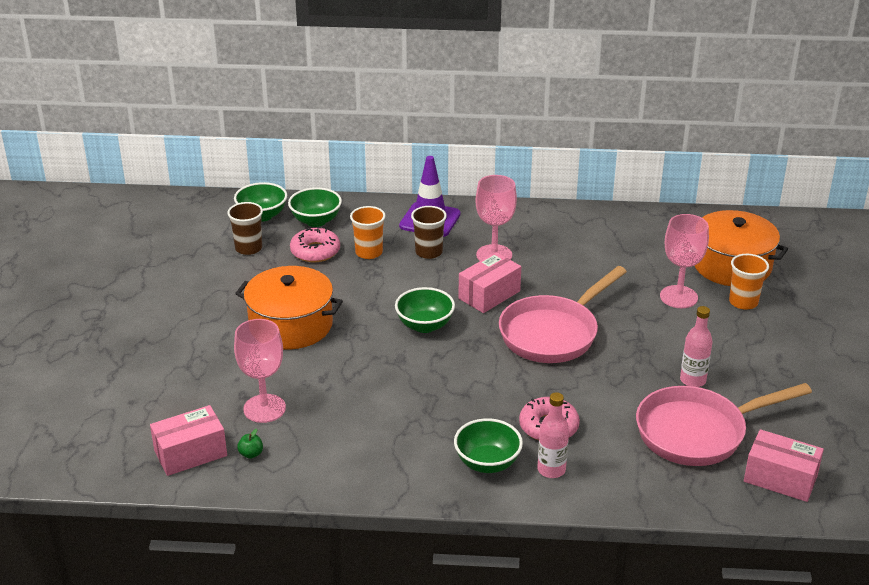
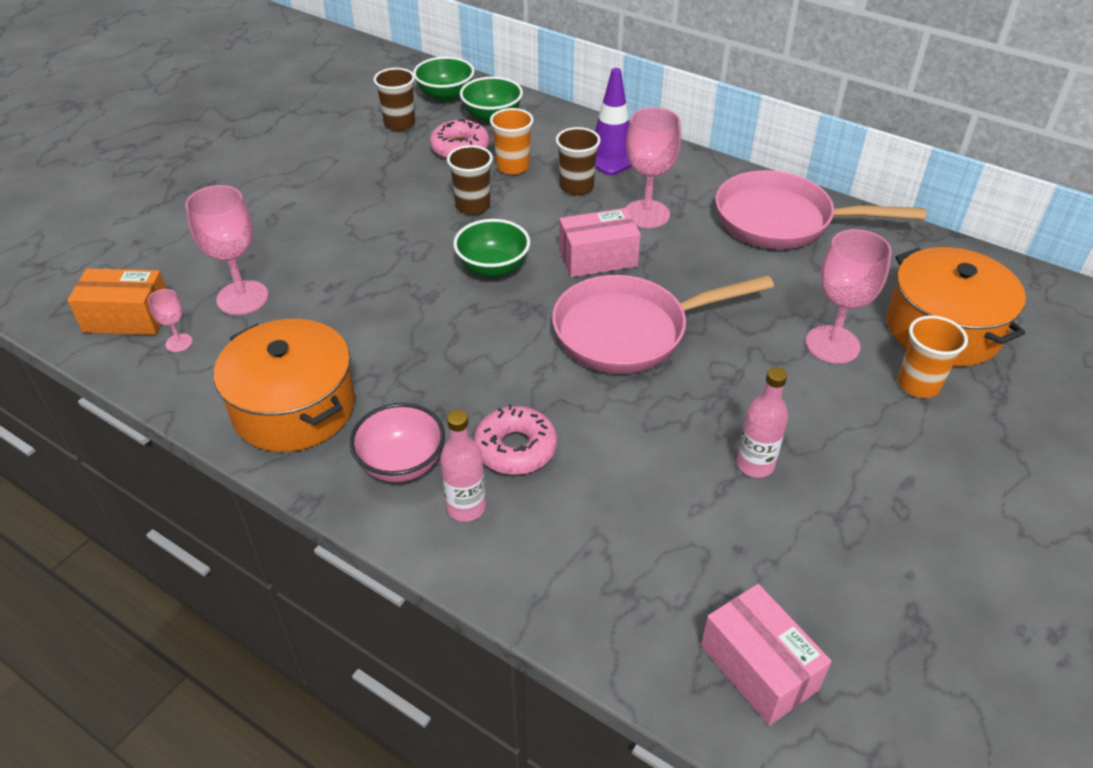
camera: 30 degrees right, 10 degrees up
pink box [150,405,227,476] -> orange box [67,268,166,335]
orange pot [235,266,343,350] -> orange pot moved to [214,319,355,452]
green apple [237,429,263,459] -> pink goblet [148,289,193,352]
green bowl [454,418,523,473] -> pink bowl [350,403,445,482]
pink pan [636,383,812,466] -> pink pan moved to [716,170,926,249]
none -> brown cup [447,145,493,215]

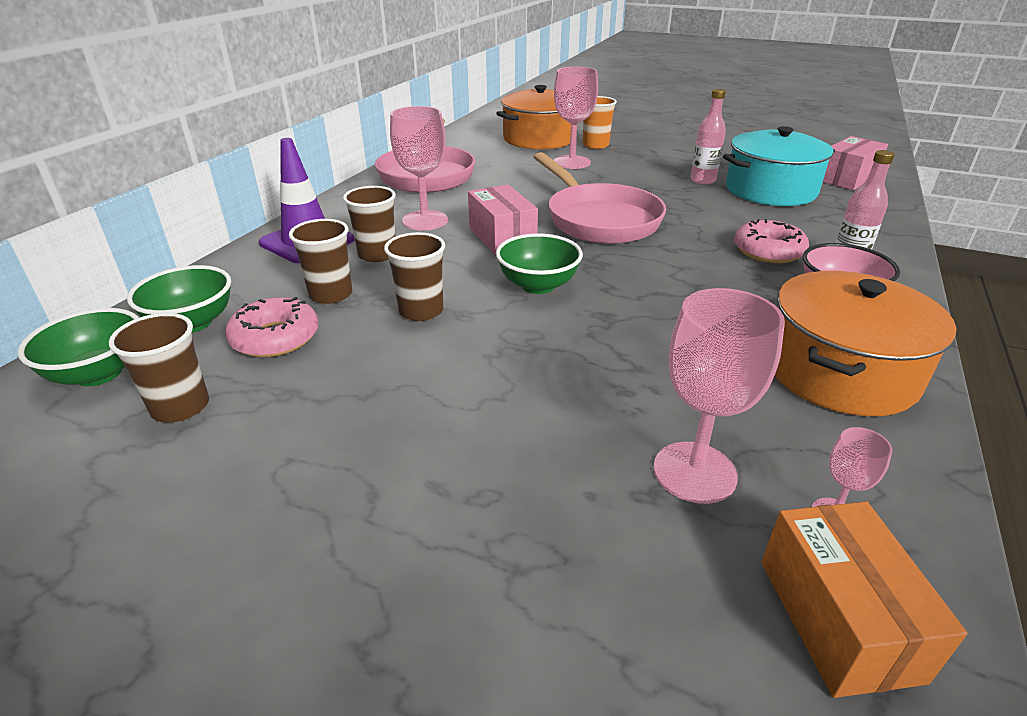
camera: 100 degrees left, 10 degrees down
orange cup [490,108,534,175] -> brown cup [289,219,352,304]
none -> turquoise pot [723,126,835,206]

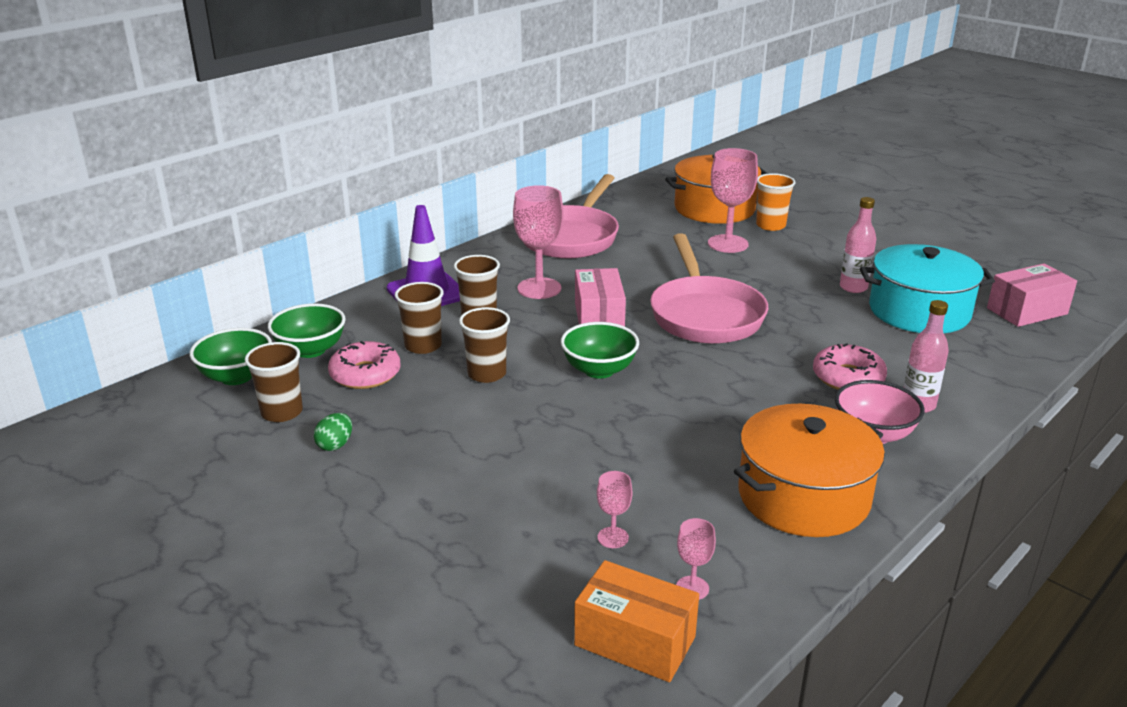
camera: 20 degrees right, 5 degrees down
pink goblet [653,288,785,504] -> pink goblet [597,471,633,548], size x0.49
orange box [761,501,968,698] -> orange box turned 75 degrees counterclockwise [574,560,699,682]
none -> green egg [314,413,352,451]

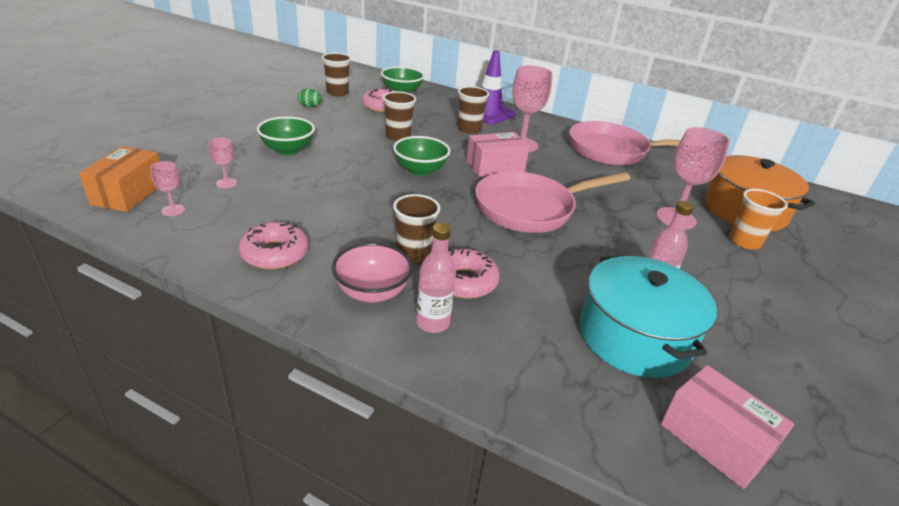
camera: 70 degrees right, 5 degrees up
green bowl [190,328,272,385] -> green bowl moved to [257,116,315,155]
brown cup [395,282,443,354] -> brown cup moved to [393,194,440,263]
orange pot [734,404,885,537] -> pink donut [238,222,309,270]

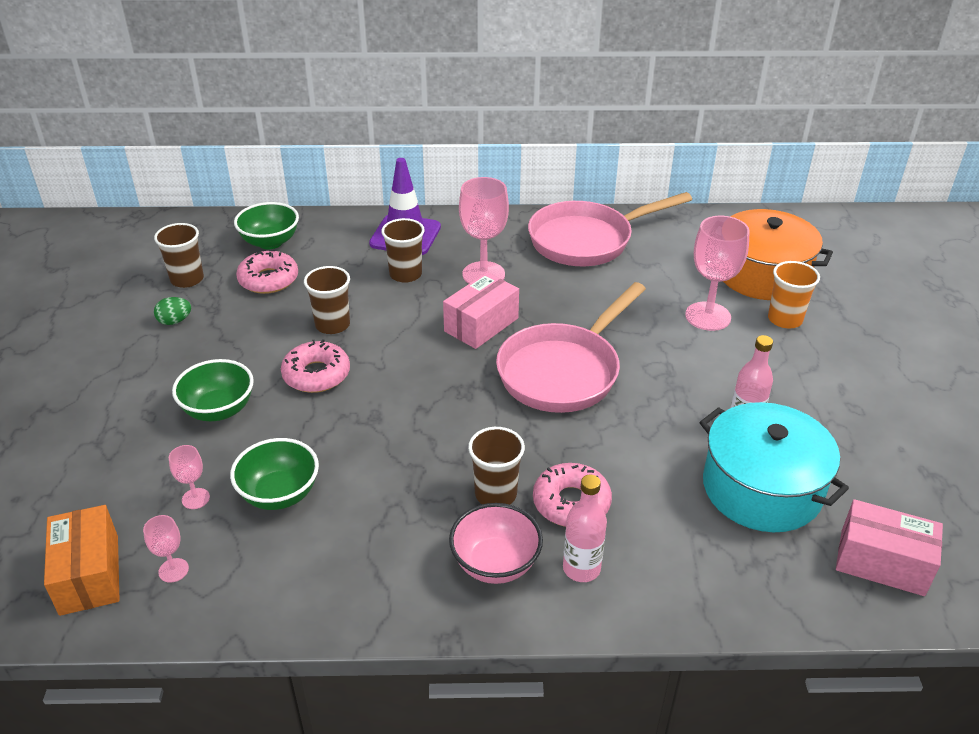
camera: 25 degrees left, 5 degrees up
pink donut [238,222,309,270] -> pink donut moved to [281,339,350,393]
green bowl [393,136,451,176] -> green bowl moved to [230,438,319,510]

